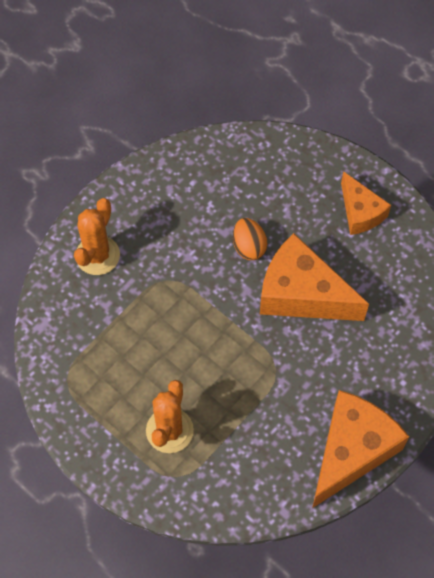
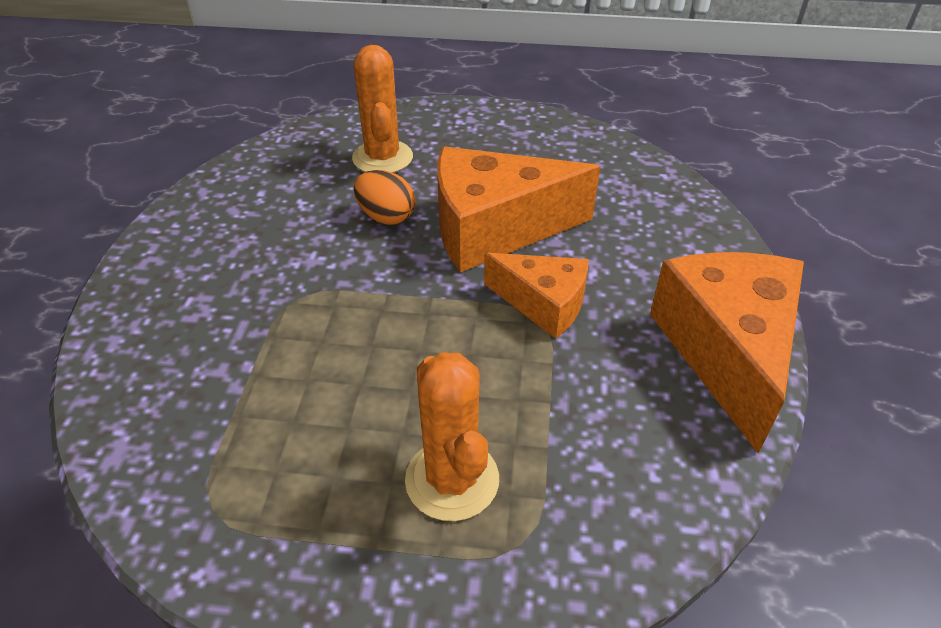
camera: 35 degrees left, 20 degrees down
orange cactus [74,198,120,275] -> orange cactus moved to [352,45,413,173]
orange cheese [341,171,391,235] -> orange cheese moved to [484,253,589,339]

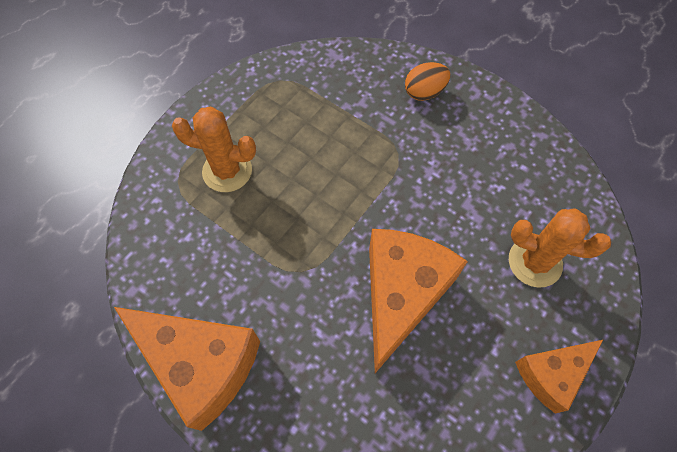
camera: 120 degrees right, 20 degrees up
orange egg [354,170,415,225] -> orange egg moved to [405,62,450,101]
orange cheese [484,253,589,339] -> orange cheese moved to [515,339,604,414]

